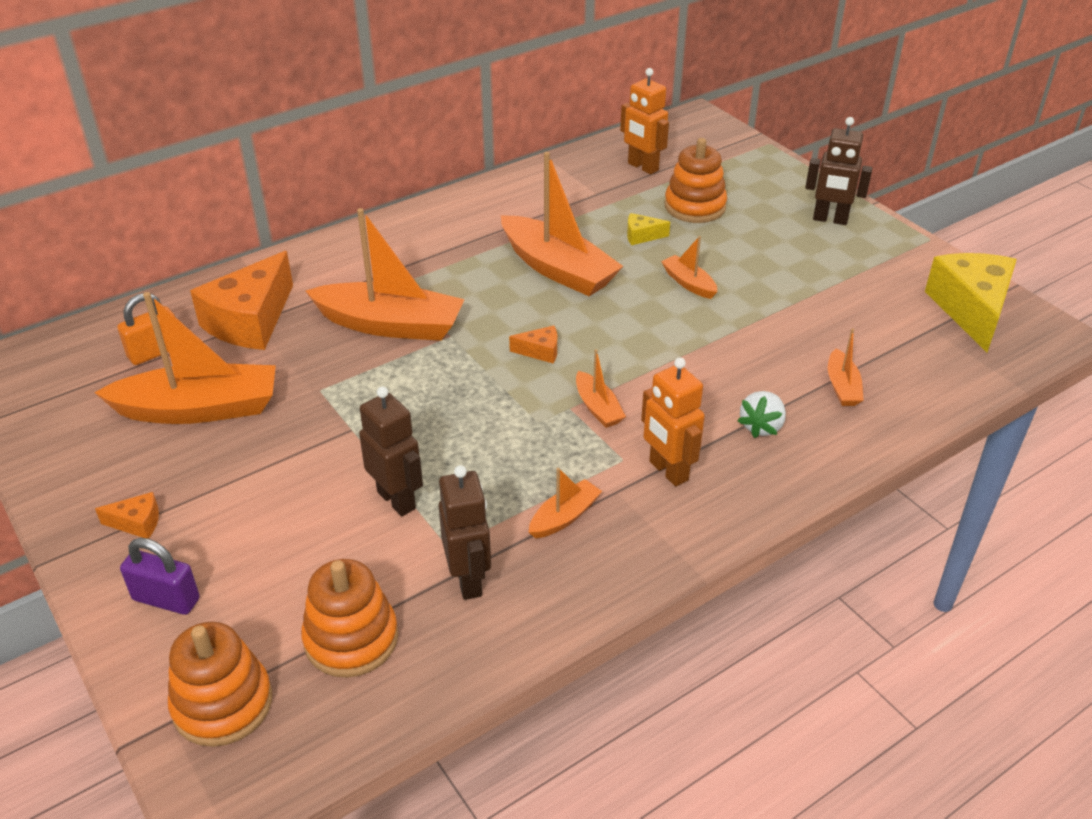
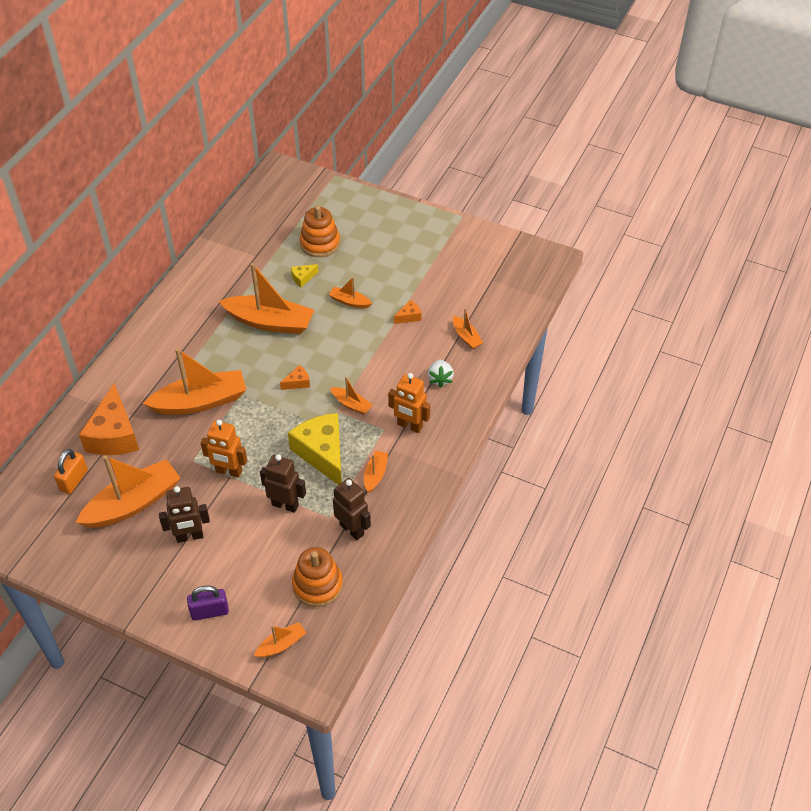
camera: 30 degrees left, 10 degrees up
orange cheese [95,492,159,539] -> orange cheese moved to [394,300,421,324]
orange stacking toy [168,622,272,747] -> orange boat [254,622,306,657]
orange robot [620,68,669,175] -> orange robot moved to [200,420,247,478]
brown robot [805,117,872,225] -> brown robot moved to [159,486,210,543]
yellow cheese [925,253,1017,352] -> yellow cheese moved to [288,413,342,485]

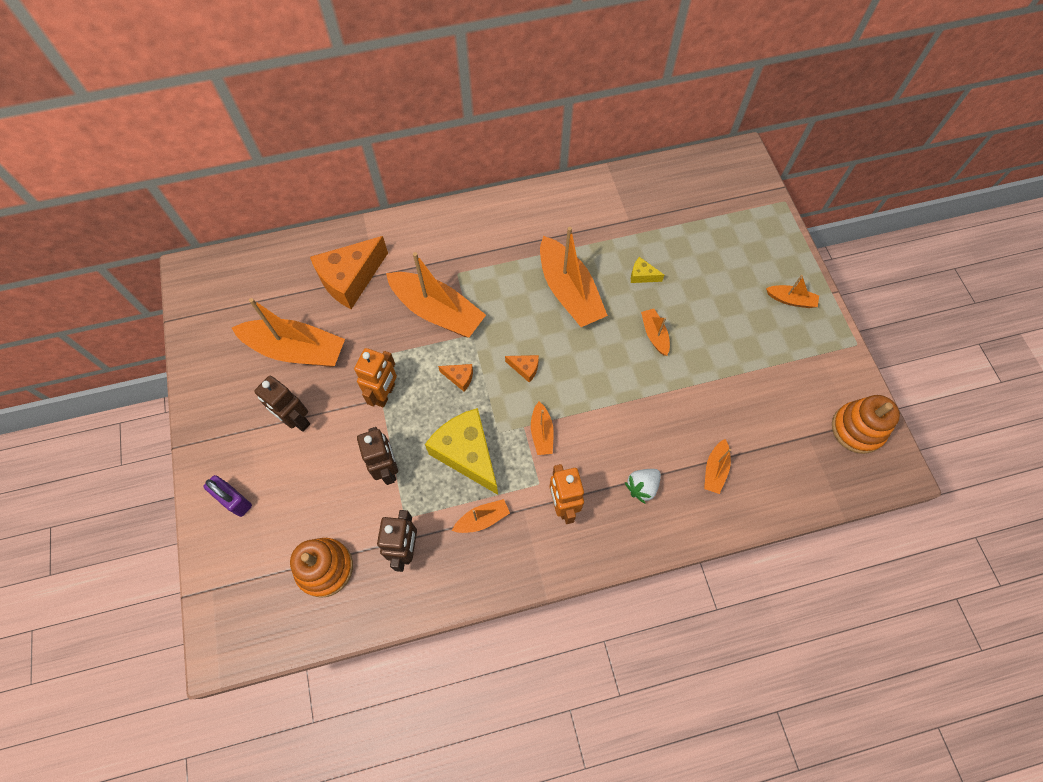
camera: 50 degrees right, 15 degrees up
orange padlock [54,449,88,494] -> none
orange robot [200,420,247,478] -> orange robot turned 135 degrees counterclockwise [354,348,397,408]
orange boat [254,622,306,657] -> orange boat moved to [766,275,819,308]
yellow cheese [288,413,342,485] -> yellow cheese turned 60 degrees counterclockwise [425,408,498,495]
orange stacking toy [300,206,340,257] -> orange stacking toy moved to [832,395,900,454]
orange cheese [394,300,421,324] -> orange cheese moved to [438,364,473,392]

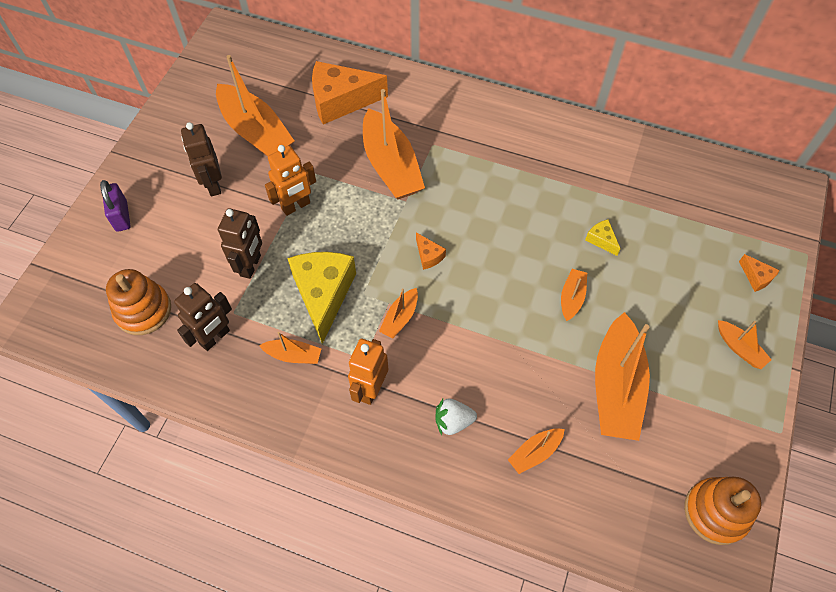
camera: 35 degrees right, 5 degrees down
orange cheese [438,364,473,392] -> orange cheese moved to [739,254,780,292]
orange boat [540,227,608,327] -> orange boat moved to [595,312,650,441]

